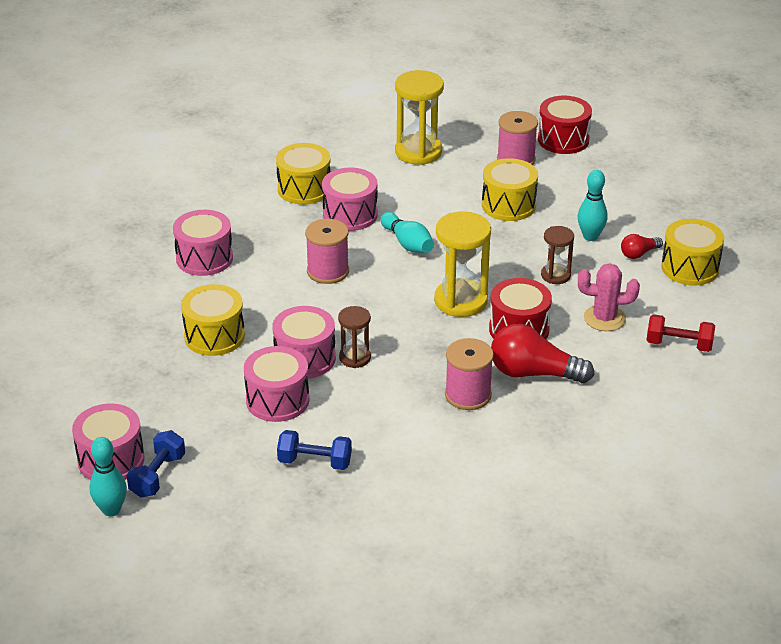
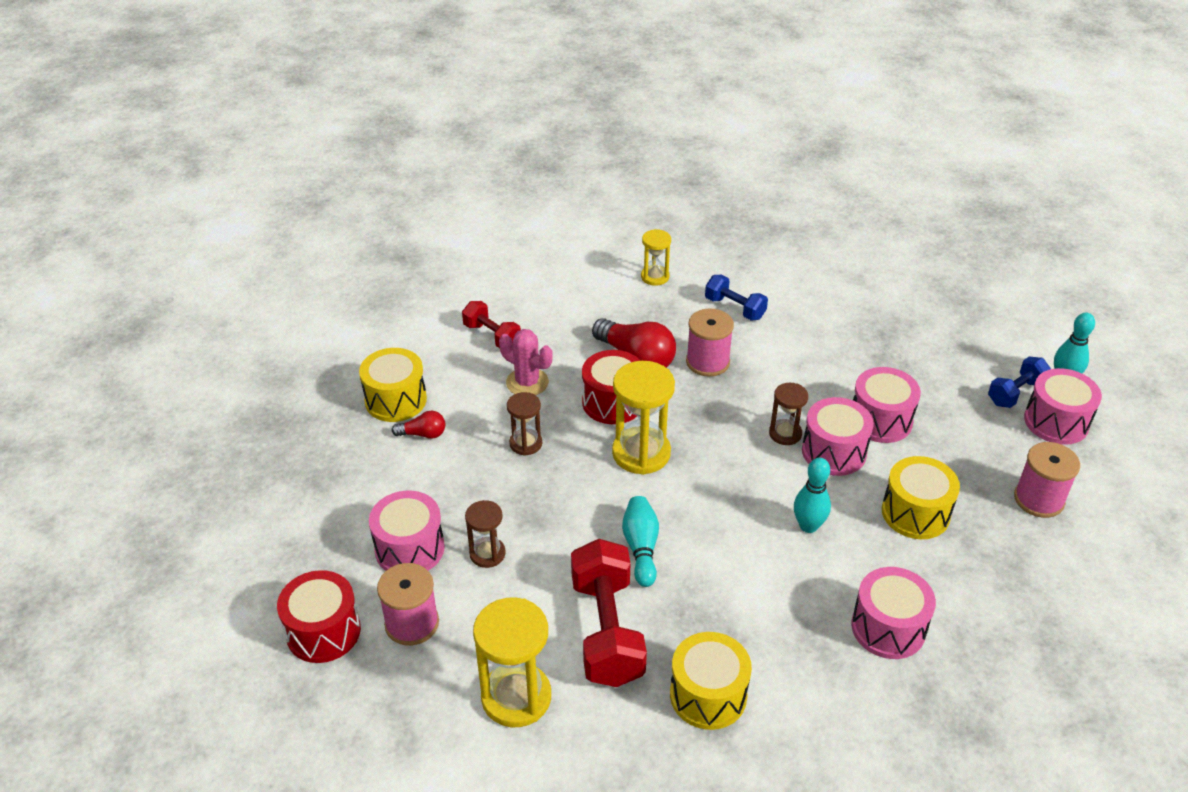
camera: 150 degrees left, 5 degrees up
blue dumbbell [277,430,352,470] -> blue dumbbell moved to [705,275,768,321]
pink spool [305,219,349,284] -> pink spool moved to [1014,442,1080,518]
pink drum [322,167,378,231] -> pink drum moved to [369,491,445,571]
yellow drum [482,158,538,221] -> brown hourglass [465,500,506,568]
turquoise bowling pin [578,170,608,241] -> turquoise bowling pin moved to [794,458,831,533]
none -> red dumbbell [571,539,647,687]
none -> yellow hourglass [641,229,671,286]

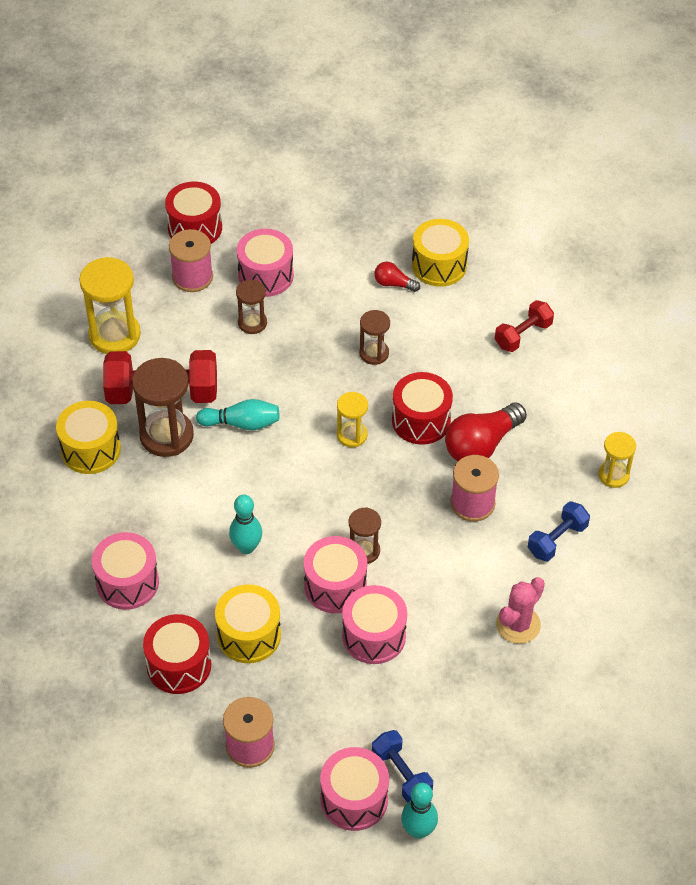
camera: 95 degrees right, 10 degrees up
red light bulb [392,411,445,439] -> red light bulb turned 105 degrees clockwise [374,262,420,292]
pink cactus [499,329,553,395] -> pink cactus moved to [496,577,545,644]
yellow hourglass [612,361,675,475] -> yellow hourglass [337,392,368,447], size x0.57
none -> brown hourglass [132,358,194,457]
none -> red drum [143,614,211,694]

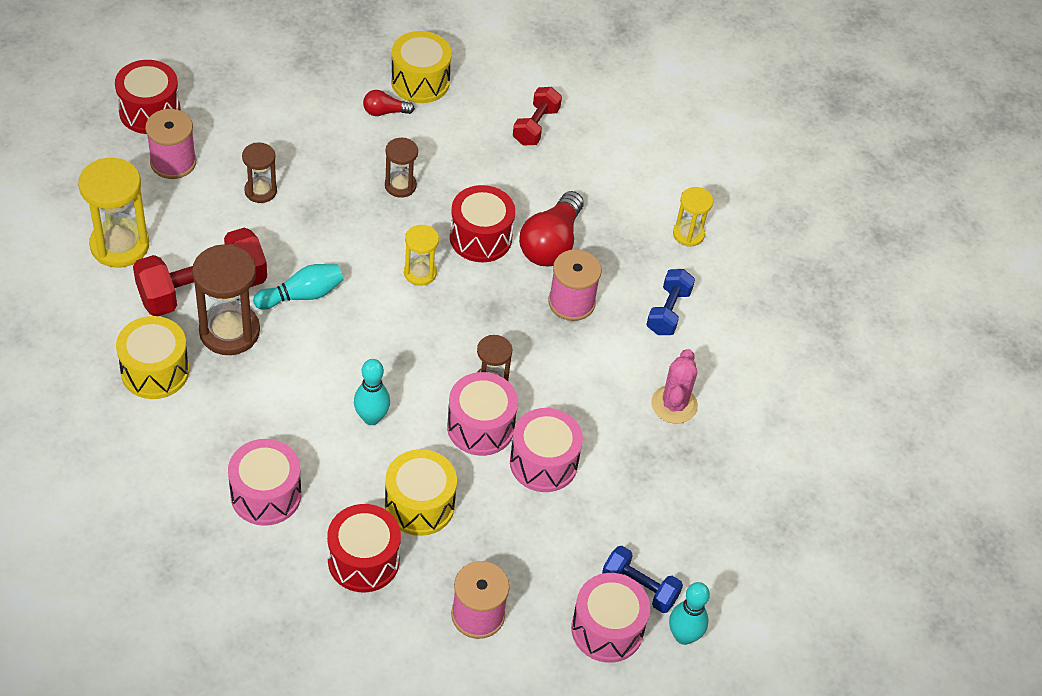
camera: 30 degrees left, 0 degrees up
pink drum [237,229,294,297] -> none

